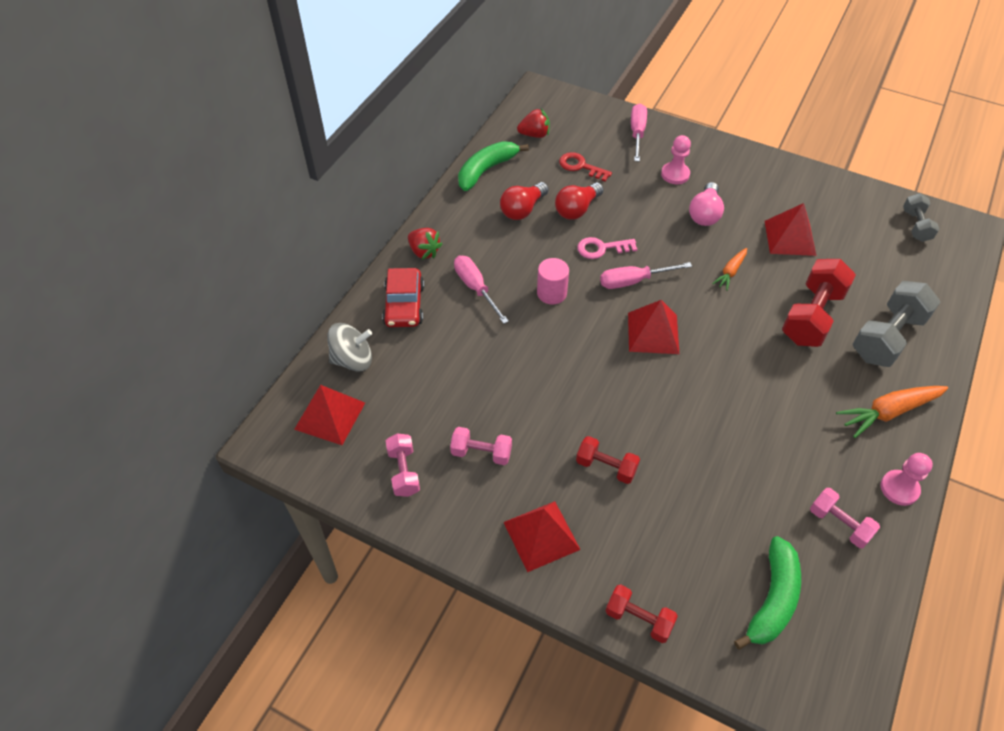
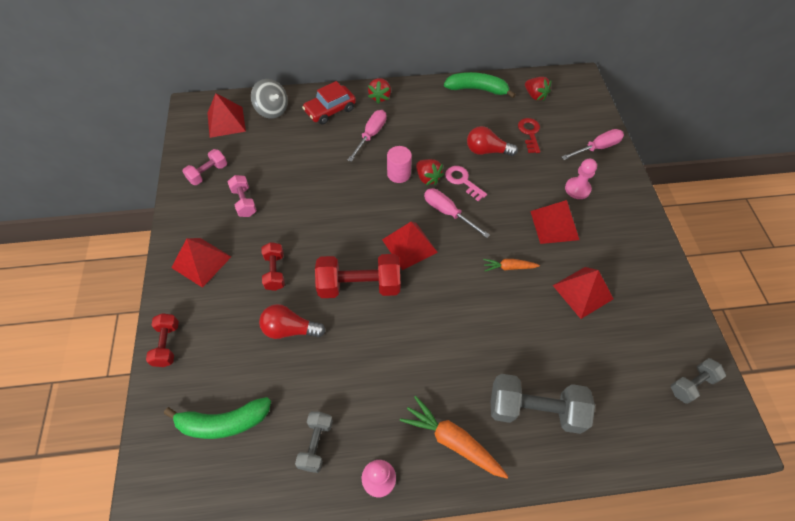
camera: 55 degrees right, 5 degrees up
red light bulb [500,182,549,220] -> red light bulb moved to [259,304,325,339]
pink light bulb [689,182,724,226] -> red pyramid [530,200,579,244]
red dumbbell [782,259,856,347] -> red dumbbell moved to [315,254,400,298]
pink dumbbell [810,488,880,548] -> grey dumbbell [295,411,333,473]
none -> red strawberry [416,159,444,185]

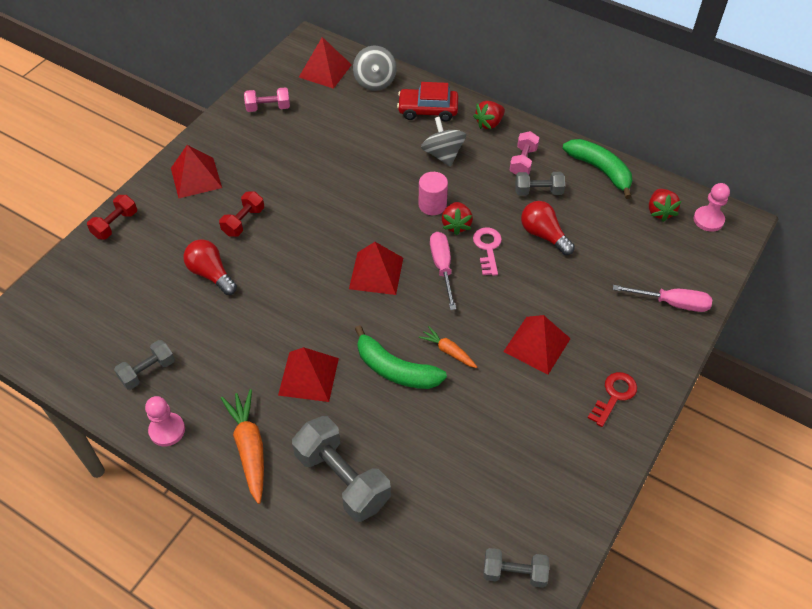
camera: 40 degrees right, 5 degrees down
green banana [164,397,271,439] -> green banana moved to [355,325,447,389]
pink dumbbell [227,175,257,217] -> pink dumbbell moved to [510,131,539,175]
red dumbbell [315,254,400,298] -> none
pink screwdriver [348,110,387,162] -> grey spinning top [421,117,466,167]
red key [518,118,540,153] -> red key moved to [588,372,637,427]
red pyramid [553,267,613,319] -> red pyramid moved to [278,347,339,402]
pink pawn [565,159,597,199] -> pink pawn moved to [694,183,730,232]
none -> grey dumbbell [515,172,565,196]

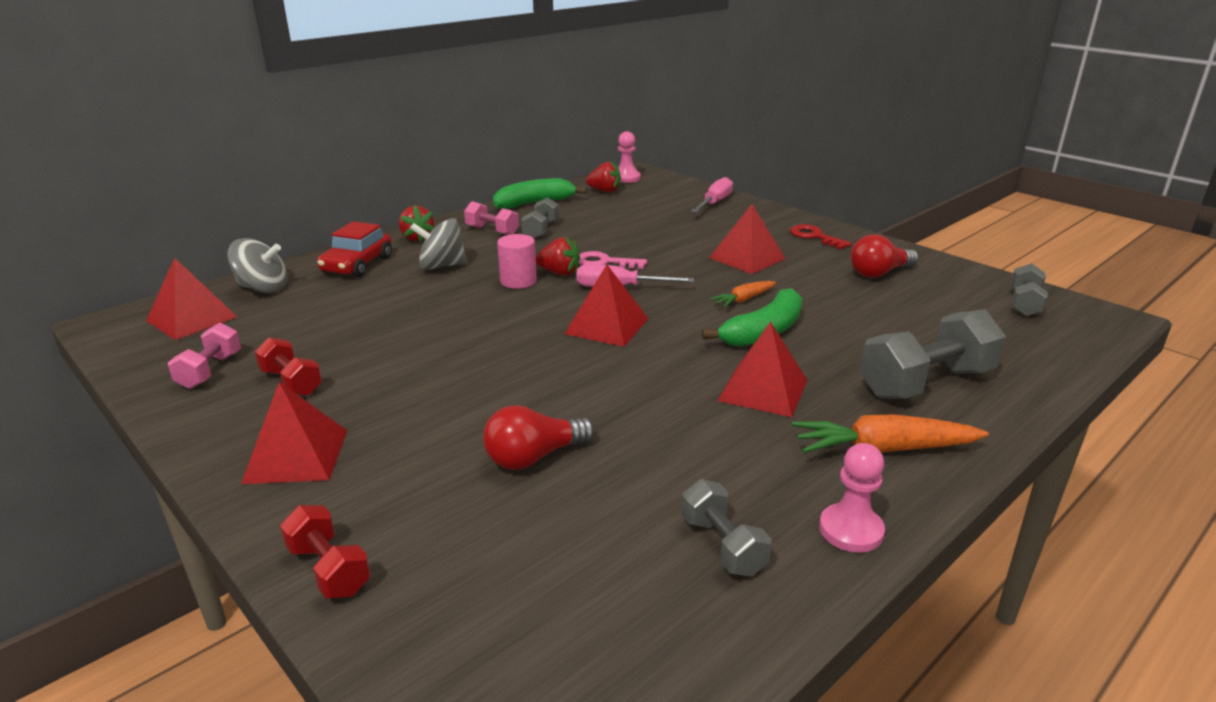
camera: 75 degrees left, 25 degrees down
red dumbbell [219,191,264,237] -> red dumbbell moved to [255,337,322,396]
red light bulb [521,201,575,255] -> red light bulb moved to [850,235,918,278]

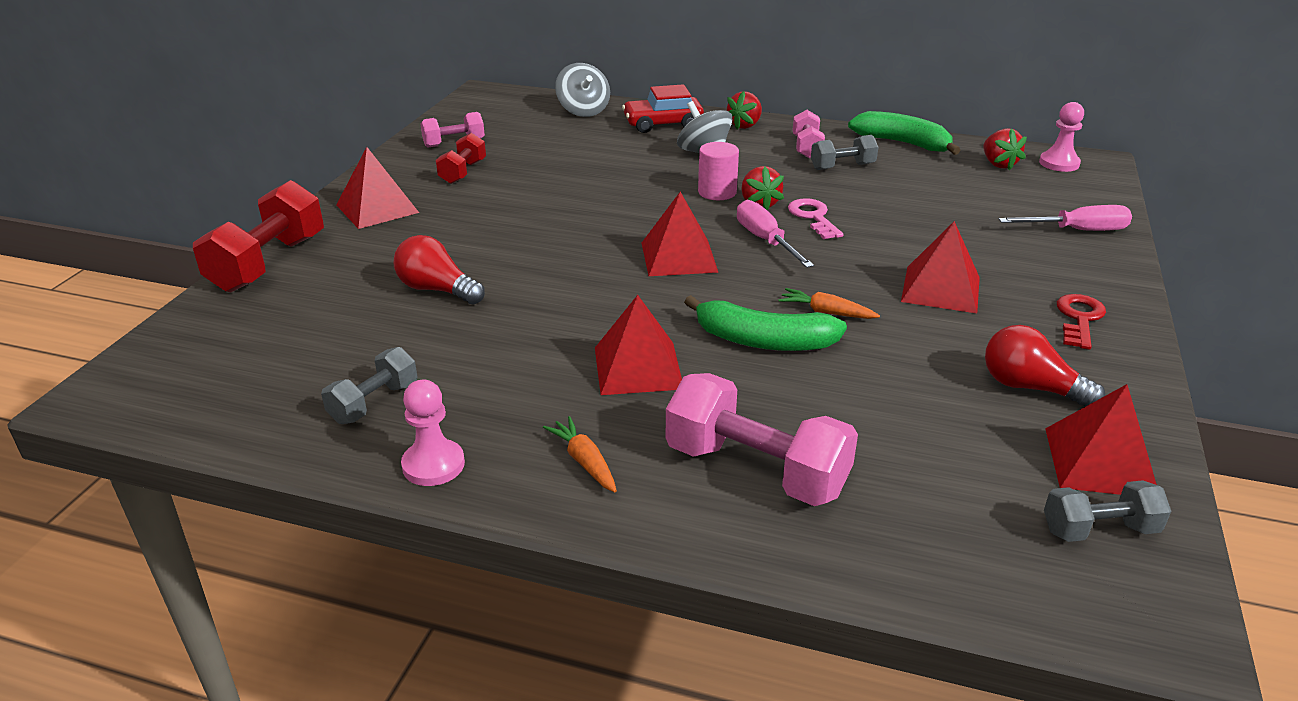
camera: 60 degrees right, 5 degrees up
red pyramid [146,258,237,340] -> red pyramid moved to [1045,384,1157,495]
red dumbbell [280,505,371,598] -> red dumbbell [193,180,324,292], size x1.77
orange carrot [792,414,989,453] -> orange carrot [543,416,617,492], size x0.58
grey dumbbell [860,309,1006,399] -> pink dumbbell [666,373,858,506]

